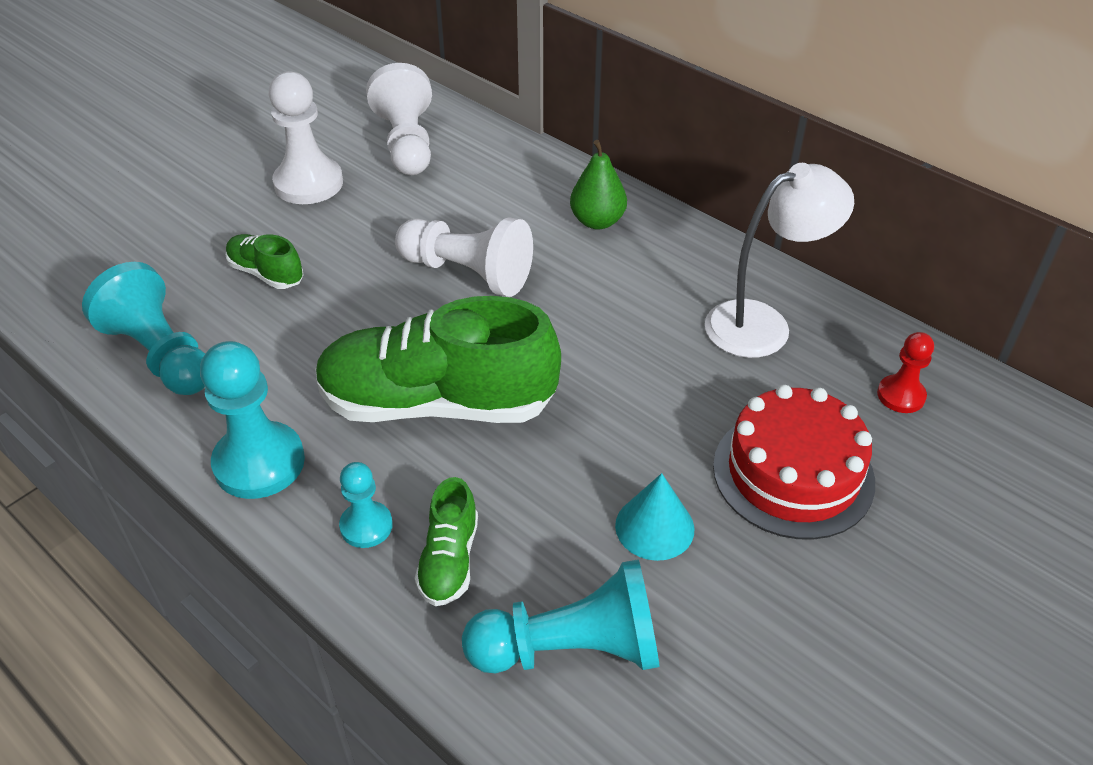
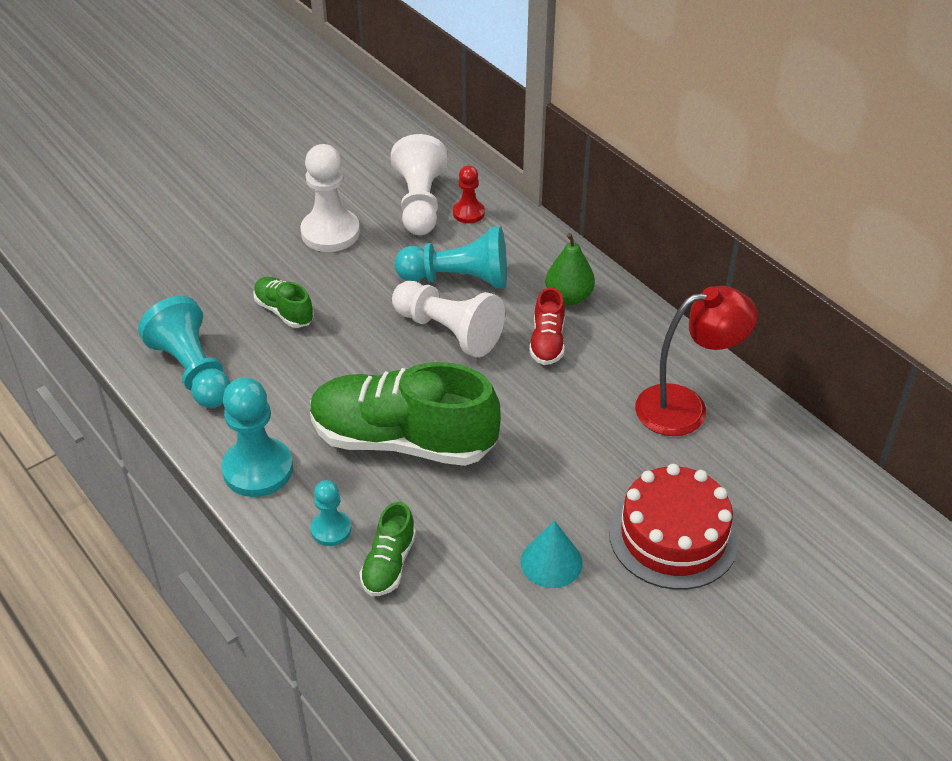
camera: 10 degrees right, 0 degrees up
turquoise pawn [462,559,660,673] -> turquoise pawn moved to [395,226,507,289]
white lamp [705,163,854,358] -> red lamp [635,286,758,436]
red pawn [877,332,934,413] -> red pawn moved to [453,165,485,223]
none -> red shoe [529,287,565,365]

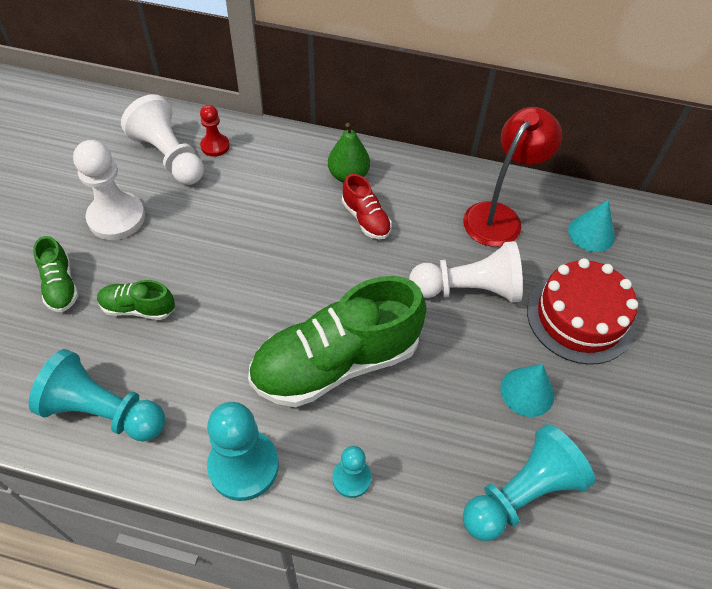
camera: 40 degrees left, 10 degrees up
green shoe [359,502,416,596] -> green shoe moved to [33,236,78,312]
white pawn [392,281,505,358] -> white pawn moved to [409,241,523,303]
turquoise pawn [395,226,507,289] -> turquoise pawn moved to [463,424,595,541]
none -> turquoise cone [568,200,615,252]

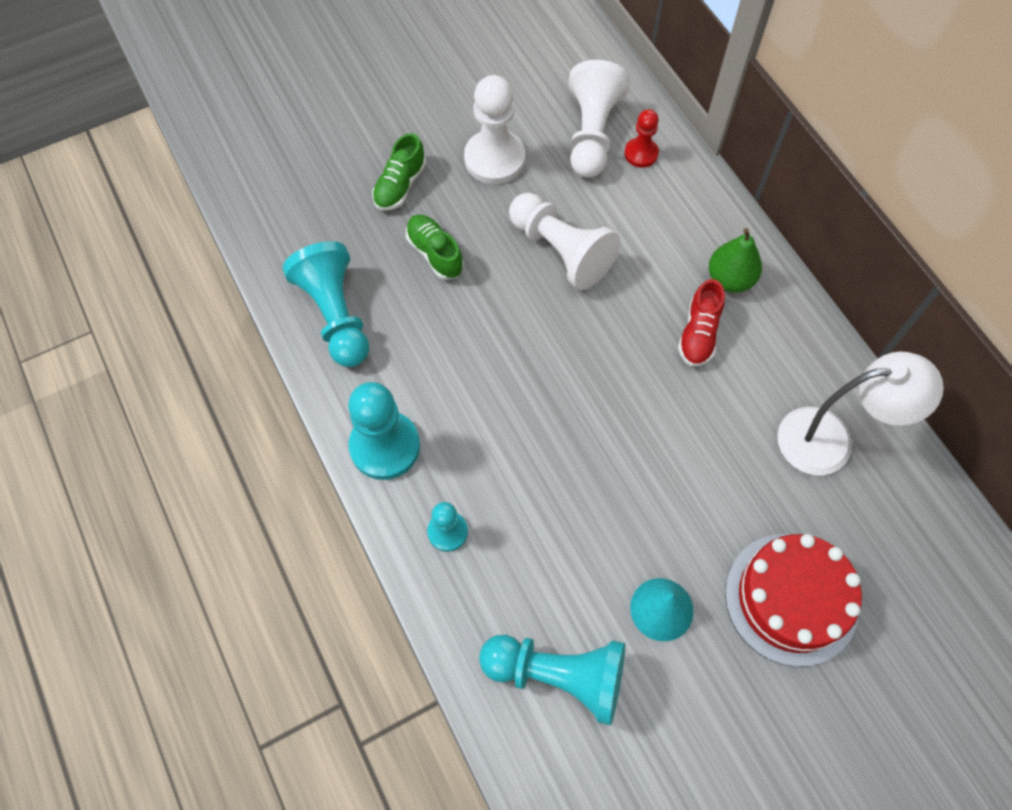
camera: 50 degrees right, 10 degrees up
green shoe [248,276,426,407] -> none
white pawn [409,241,523,303] -> white pawn moved to [509,193,620,290]
red lamp [463,107,562,247] -> white lamp [777,352,944,475]
turquoise cone [568,200,615,252] -> none

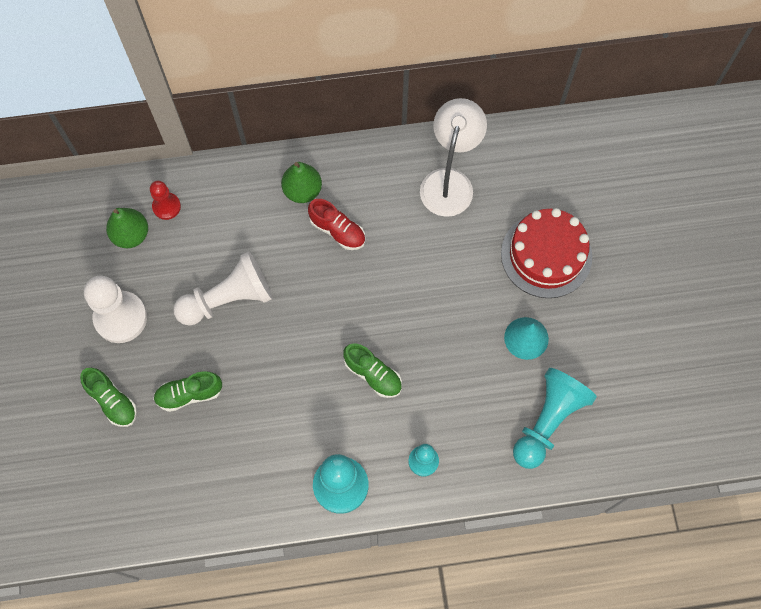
camera: 70 degrees left, 5 degrees up
turquoise pawn [283,241,369,367] -> none
white pawn [568,60,630,178] -> green pear [106,208,148,248]
none -> green shoe [343,343,402,398]

